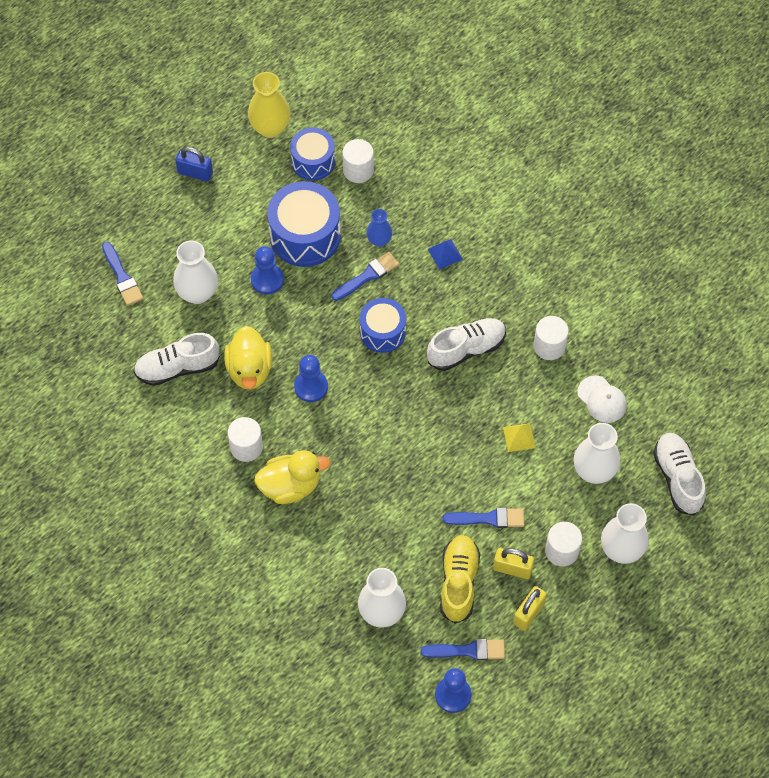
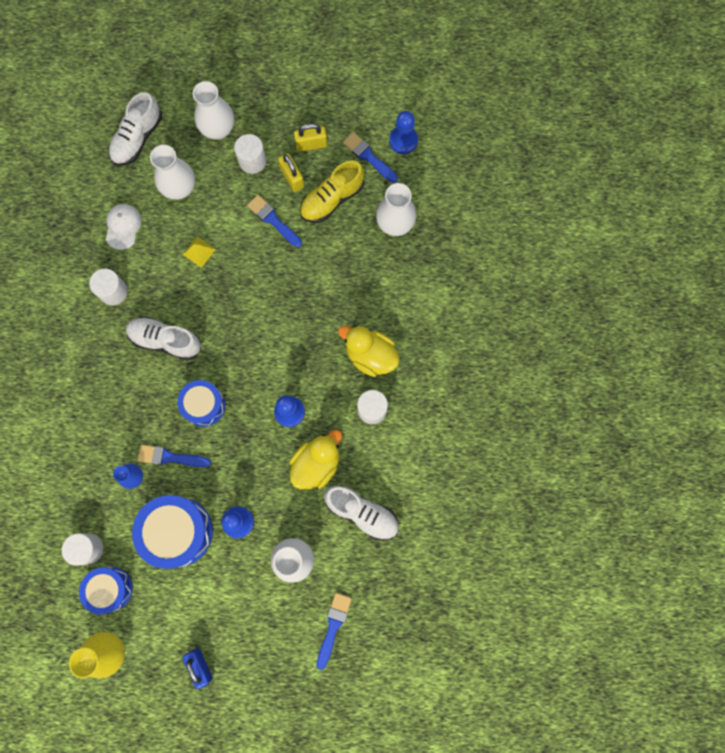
camera: 135 degrees left, 15 degrees up
blue pyramid [428,239,463,270] -> none

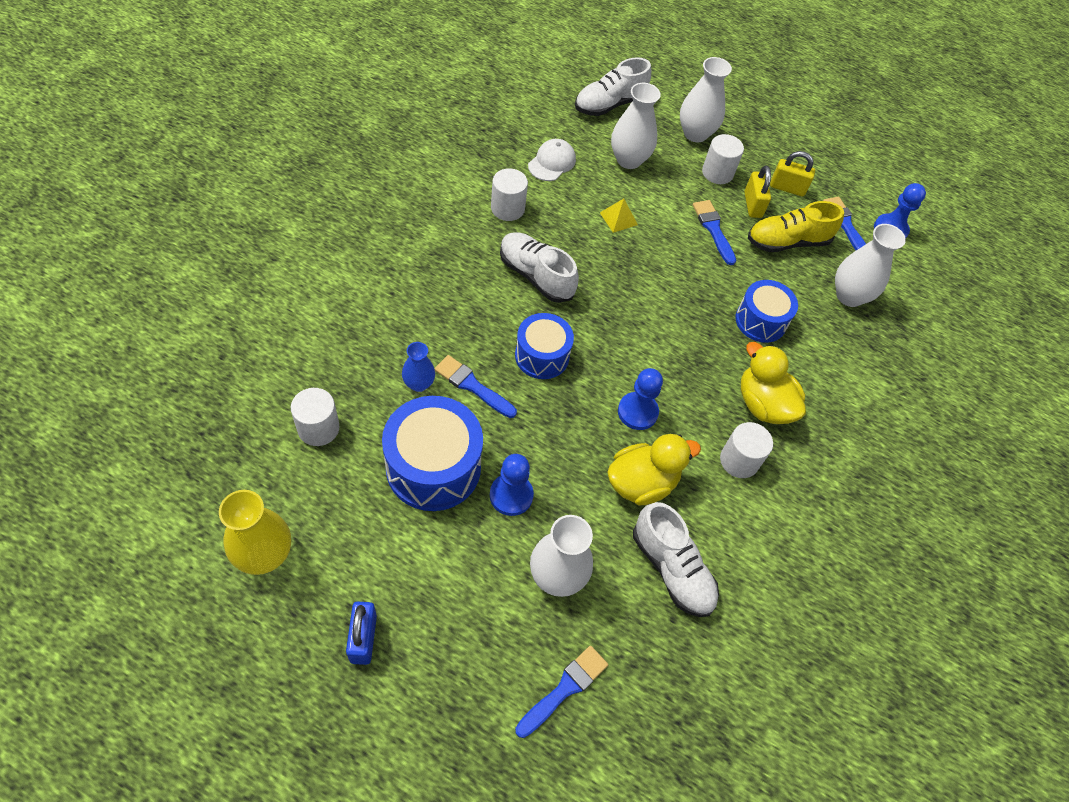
camera: 20 degrees right, 20 degrees down
blue drum [79,567,133,615] -> blue drum moved to [735,280,798,343]

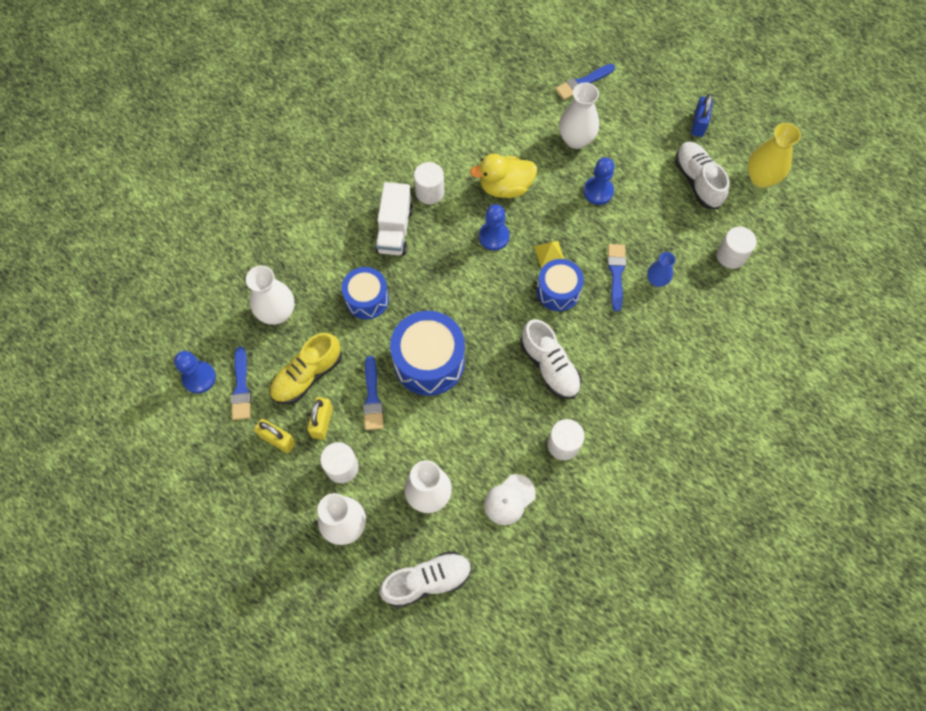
camera: 160 degrees left, 10 degrees up
blue drum [382,396,483,511] -> blue drum moved to [390,311,465,396]
blue brush [434,355,517,418] -> blue brush turned 135 degrees counterclockwise [607,244,626,312]
yellow pyramid [600,199,638,233] -> yellow pyramid moved to [534,241,564,268]
white shoe [633,502,719,617] -> white shoe moved to [675,142,730,209]
yellow duck [741,342,806,424] -> white truck [375,182,413,256]
yellow shoe [748,201,844,252] -> yellow shoe turned 135 degrees clockwise [269,333,342,404]

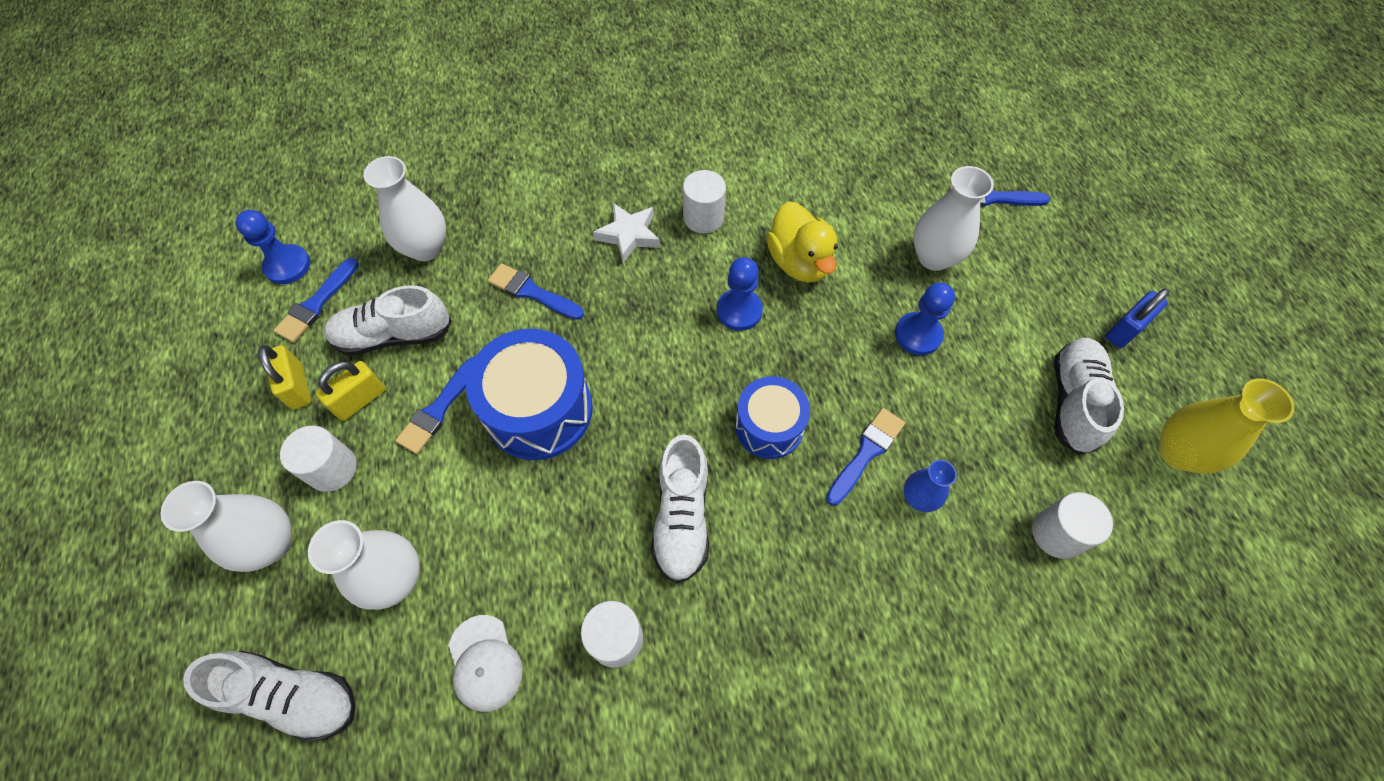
camera: 35 degrees right, 5 degrees down
yellow shoe [269,333,342,404] -> white shoe [323,285,452,356]
blue drum [342,267,389,319] -> blue brush [488,263,584,320]
white truck [375,182,413,256] -> white star [593,203,660,263]
yellow duck [470,154,537,198] -> yellow duck turned 135 degrees counterclockwise [766,201,838,283]
white cap [484,474,536,525] -> white cap turned 105 degrees counterclockwise [448,615,523,712]
yellow pyramid [534,241,564,268] -> none

